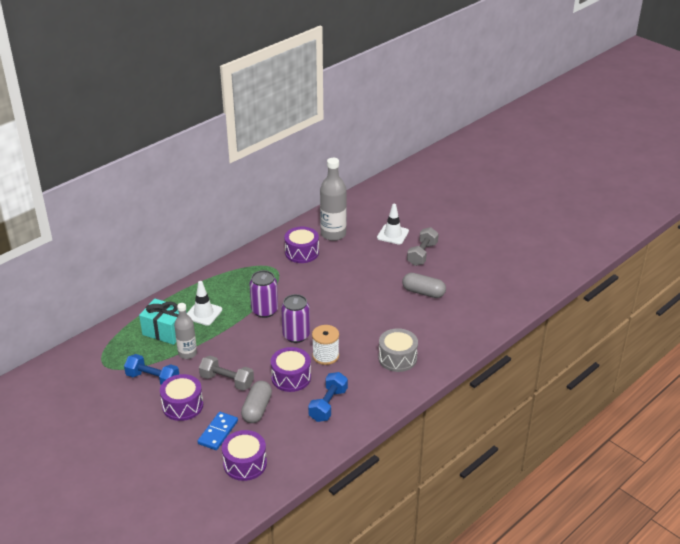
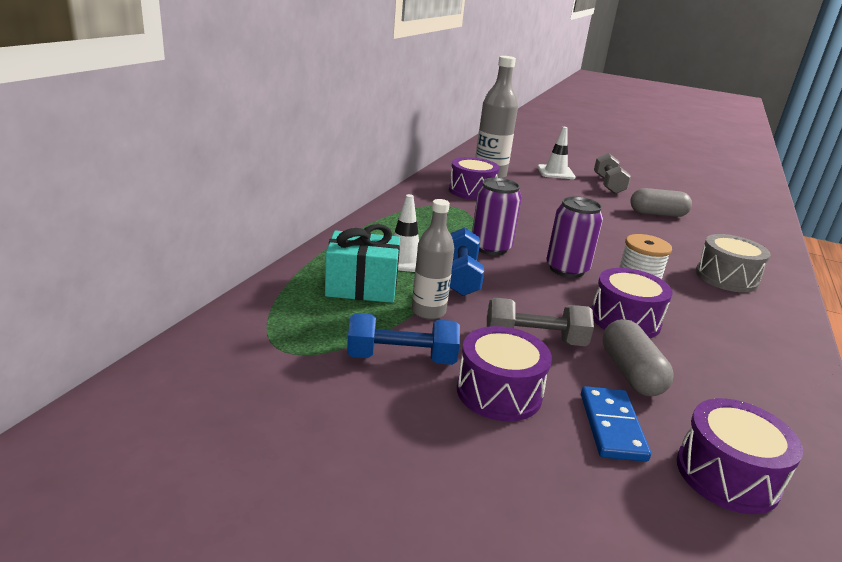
camera: 25 degrees left, 10 degrees down
blue dumbbell [308,372,348,422] -> blue dumbbell moved to [450,227,484,296]

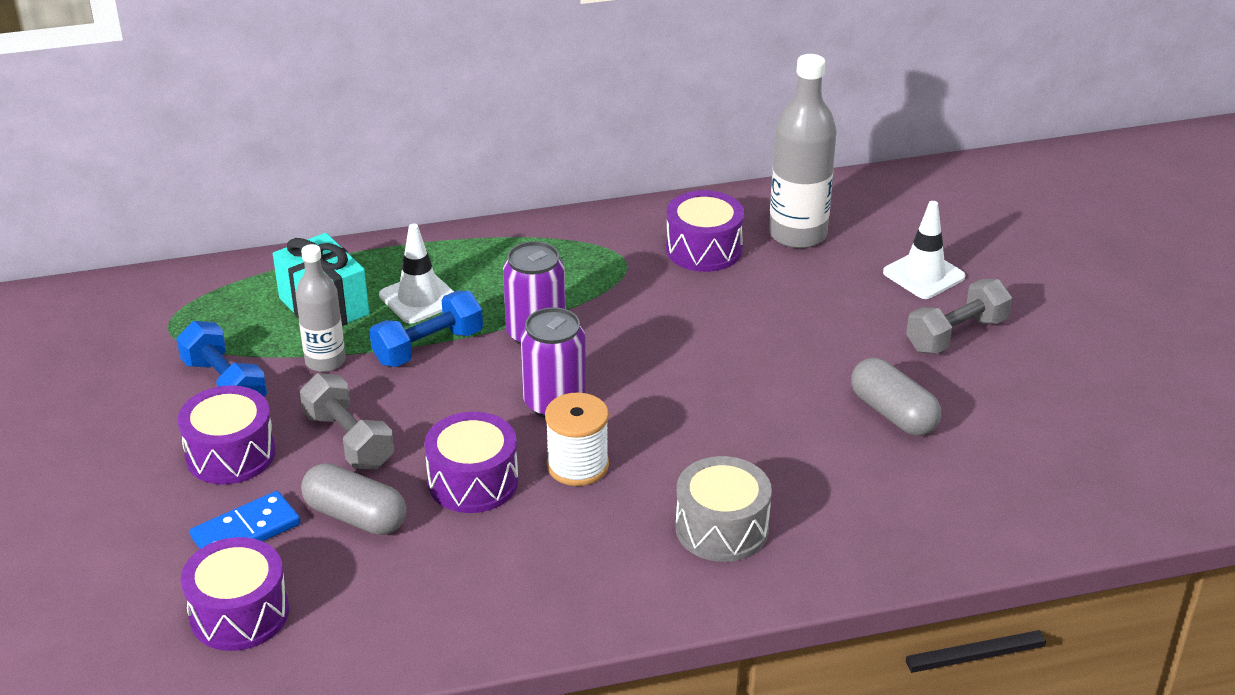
camera: 55 degrees right, 10 degrees up
grey capsule [602,319,673,397] -> grey capsule turned 75 degrees clockwise [301,463,406,535]

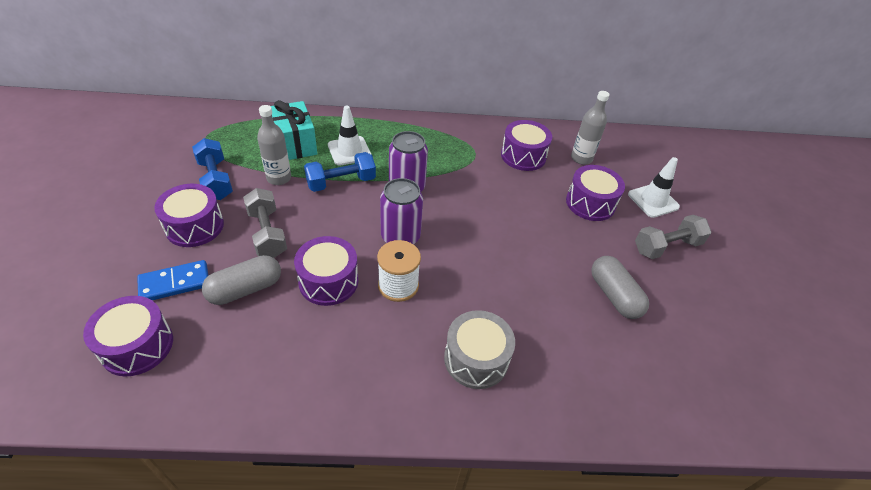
camera: 10 degrees right, 10 degrees up
grey capsule [301,463,406,535] -> grey capsule turned 75 degrees counterclockwise [202,255,281,305]
grey bottle [769,54,837,249] -> grey bottle [571,91,609,165], size x0.63
none -> purple drum [566,165,625,221]

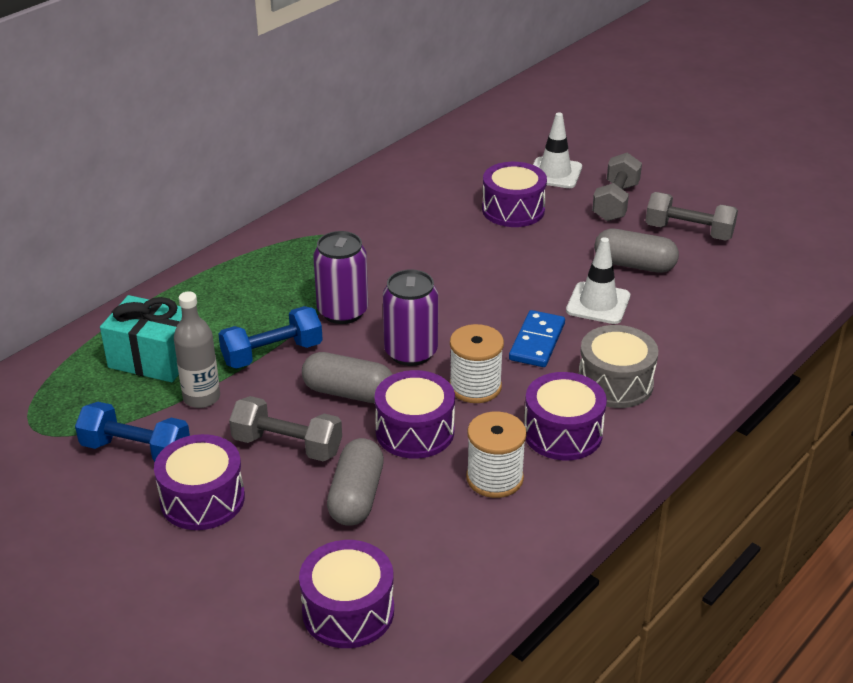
camera: 45 degrees left, 10 degrees down
blue domino [137,260,209,300] -> blue domino moved to [509,310,565,367]
blue dumbbell [304,152,376,192] -> blue dumbbell turned 45 degrees clockwise [218,306,323,369]
white traffic cone [328,106,372,166] -> white traffic cone moved to [566,237,630,324]
purple drum [501,120,552,171] -> purple drum moved to [524,372,607,460]
grey bottle [571,91,609,165] -> none
none -> grey capsule [302,352,393,403]
none -> white spool [466,411,527,498]
none -> grey dumbbell [645,192,738,241]

